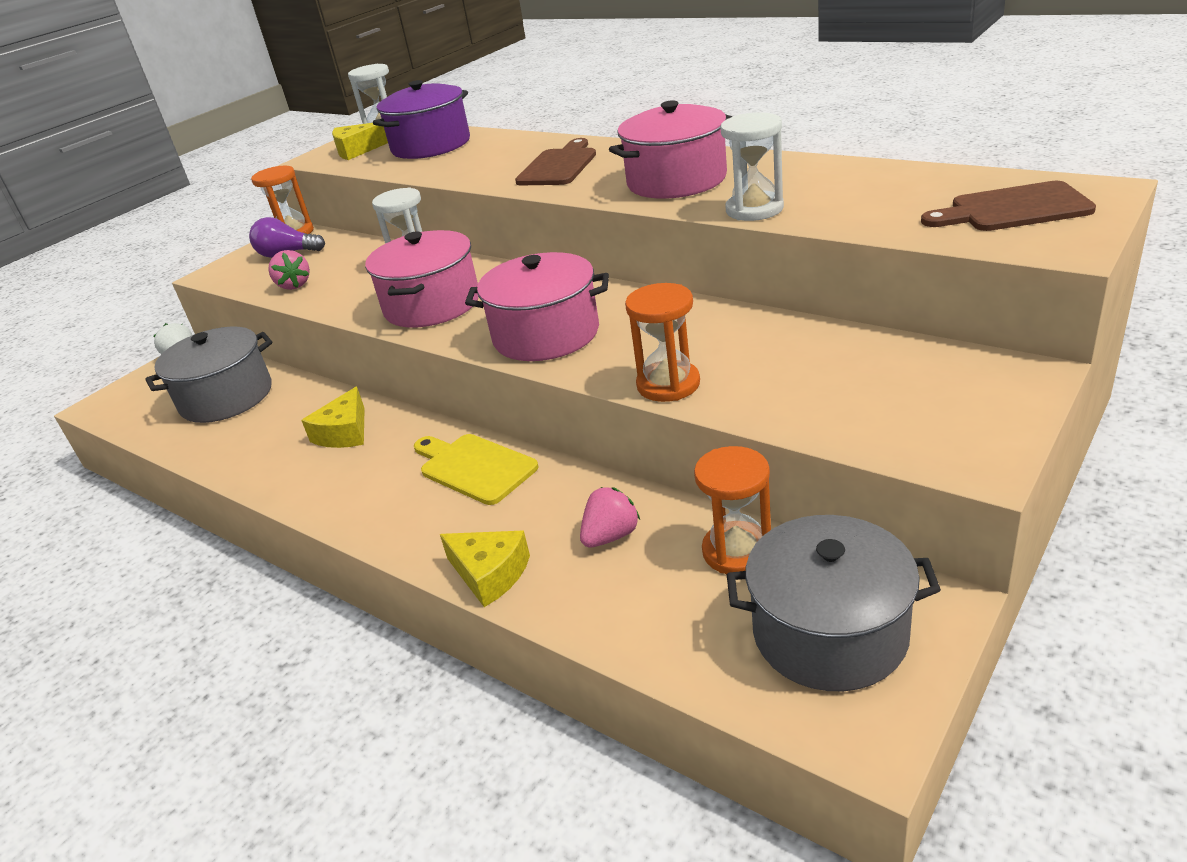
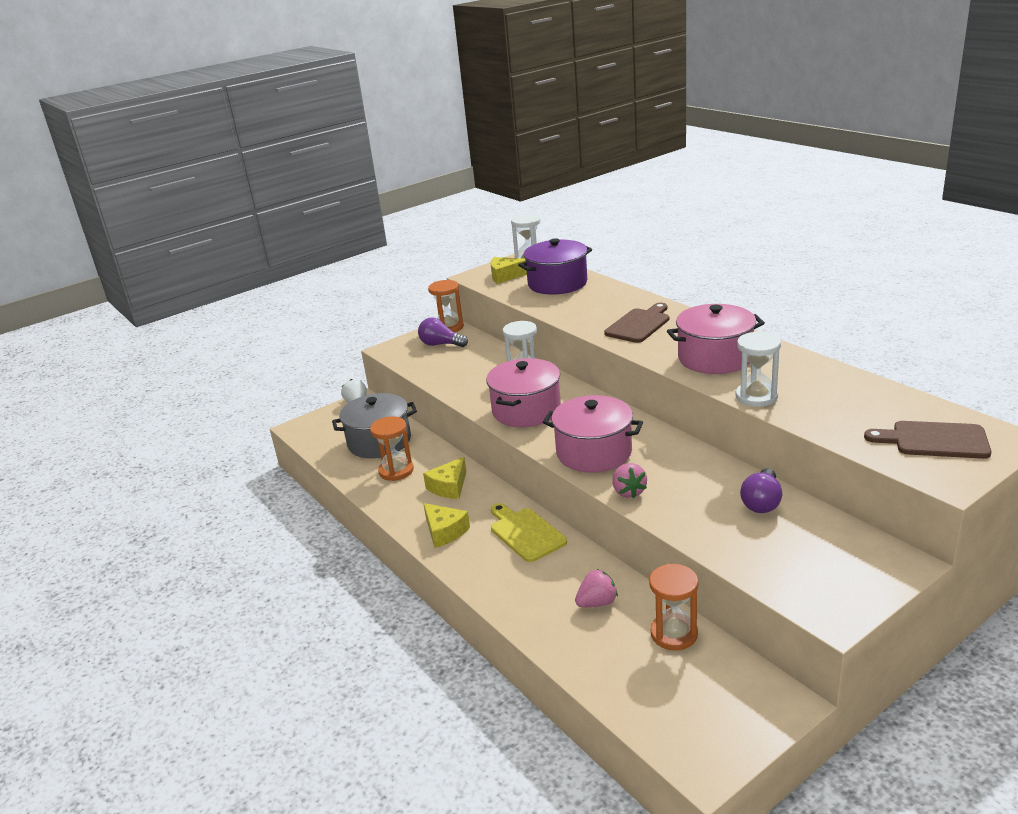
camera: 15 degrees right, 5 degrees down
pink strawberry [268,250,310,290] -> pink strawberry moved to [612,463,647,498]
yellow cheese [440,531,530,607] -> yellow cheese moved to [423,503,470,548]
orange hourglass [625,283,700,402] -> orange hourglass moved to [370,416,414,481]
grey pot [727,515,941,691] -> none
none -> purple light bulb [740,468,782,513]

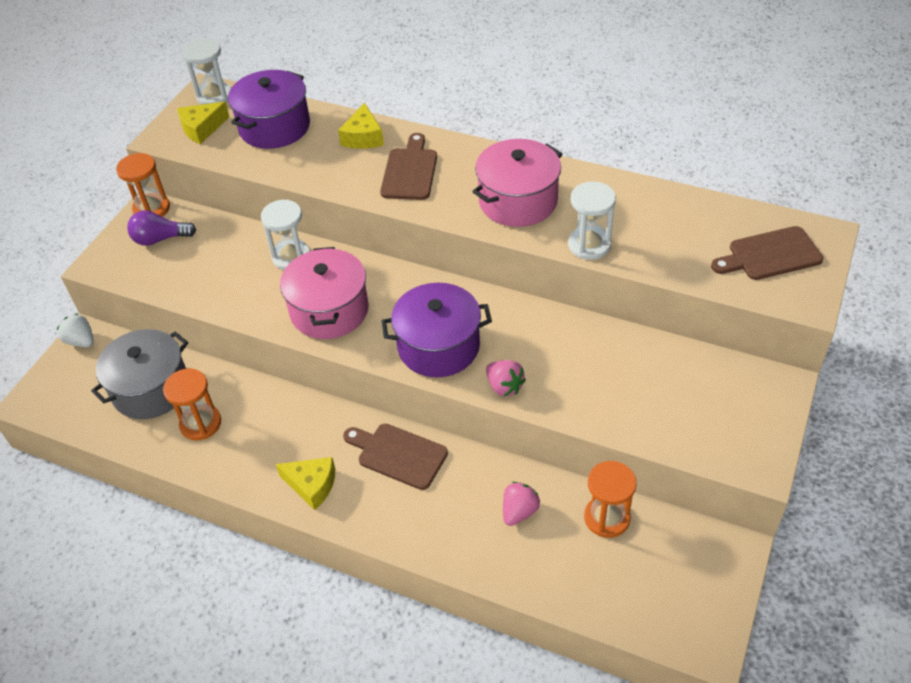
camera: 30 degrees left, 20 degrees up
yellow cheese [423,457,466,499] -> yellow cheese moved to [338,103,384,149]
yellow cutting board [491,503,567,562] -> brown cutting board [343,424,448,490]
pink pot [543,395,643,473] -> purple pot [381,283,492,377]
purple light bulb [740,468,782,513] -> none

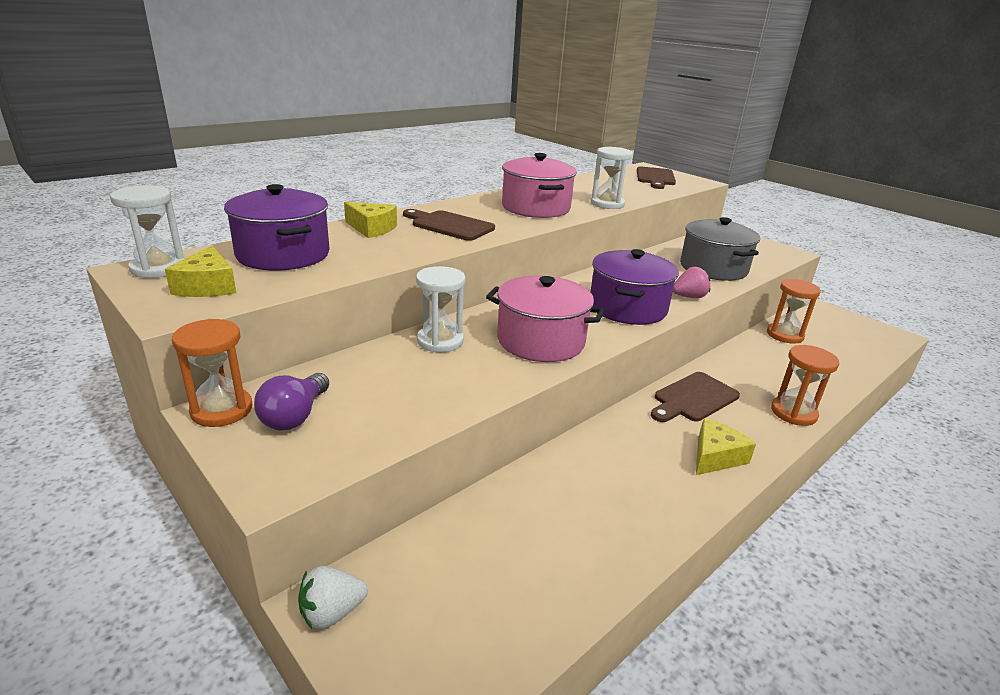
camera: 70 degrees left, 20 degrees down
grey pot [91,329,188,419] -> grey pot moved to [680,217,760,281]
orange hourglass [163,368,221,440] -> orange hourglass moved to [771,345,839,426]
pink strawberry [503,482,540,526] -> none

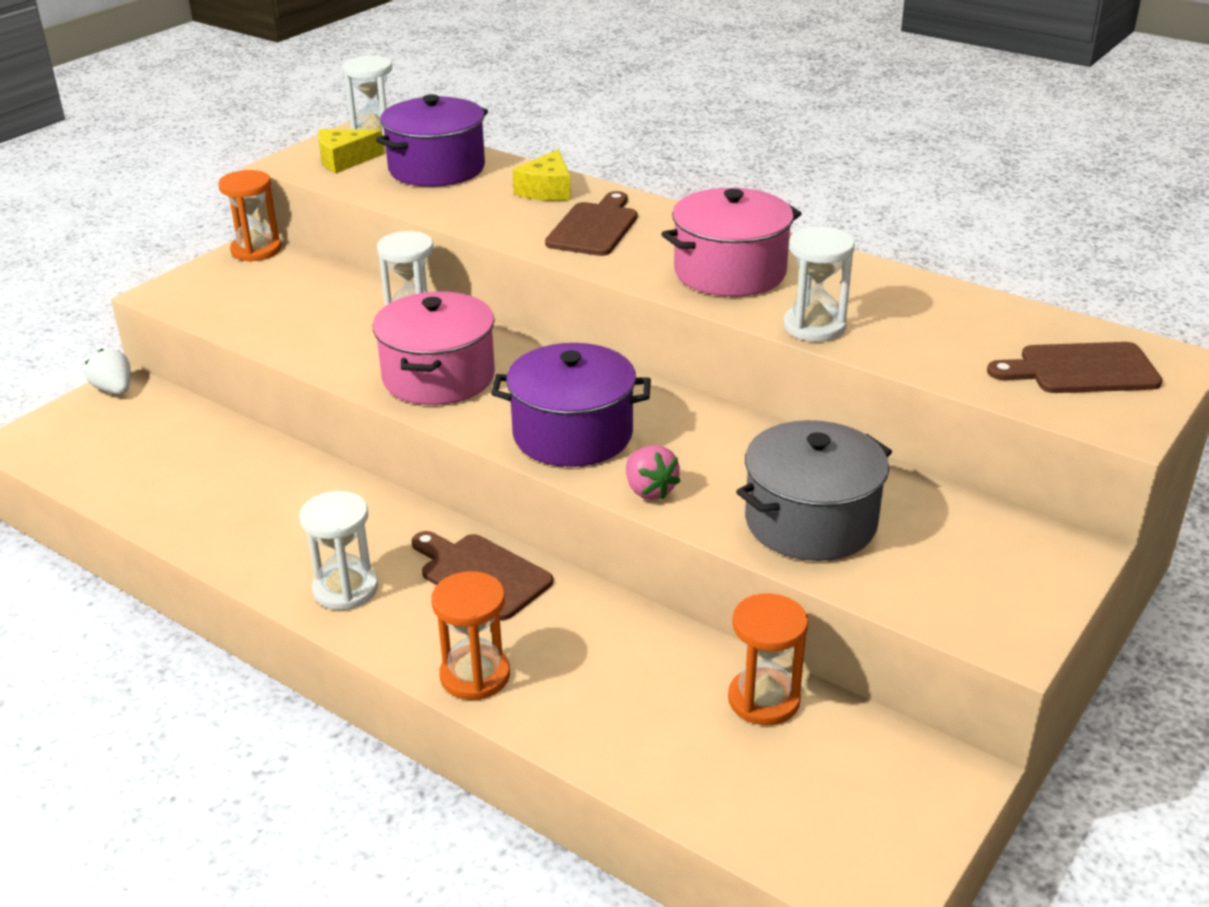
camera: 80 degrees right, 5 degrees up
purple light bulb [254,373,329,431] -> none
yellow cheese [696,418,756,475] -> white hourglass [299,491,378,610]

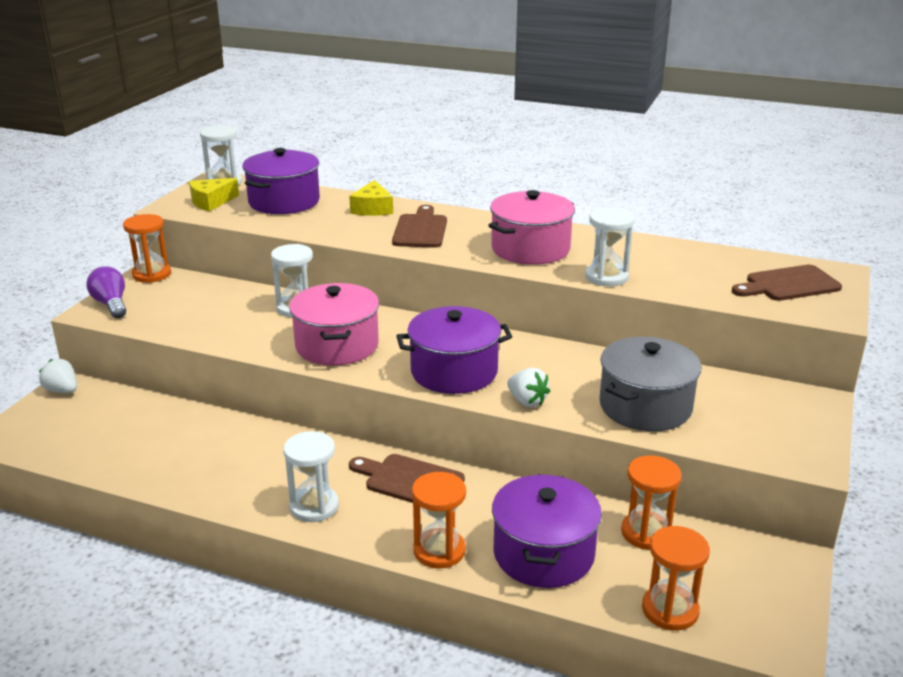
camera: 15 degrees left, 5 degrees down
pink strawberry [626,445,680,500] -> white strawberry [507,368,550,407]
none -> purple light bulb [86,266,126,318]
none -> purple pot [492,474,602,588]
none -> orange hourglass [642,526,710,630]

